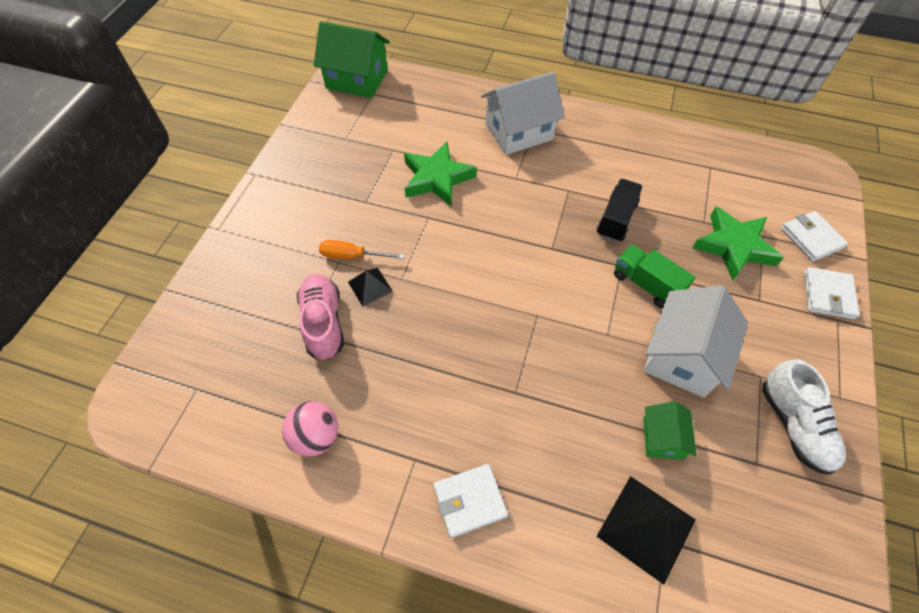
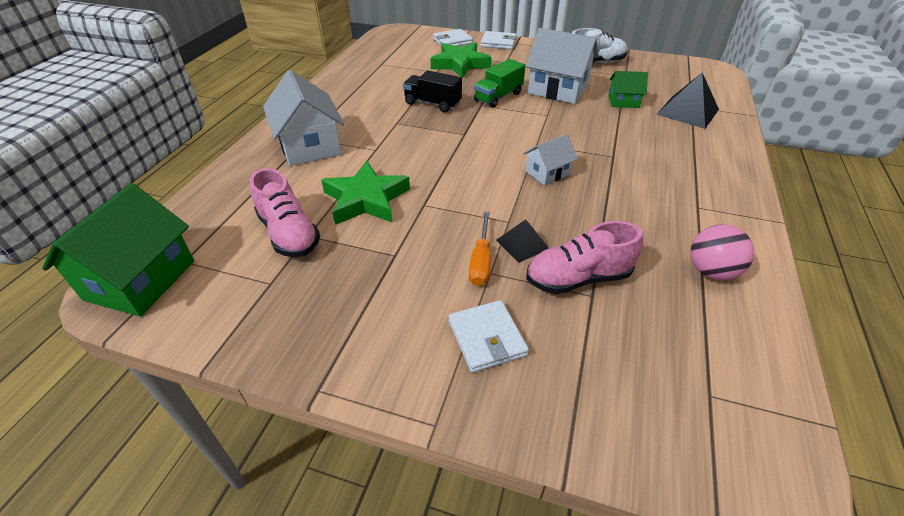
camera: 90 degrees left, 15 degrees down
white wallet [433,464,508,538] -> white wallet moved to [449,300,529,373]
none -> pink shoe [250,168,320,257]
none -> white house [523,134,577,186]

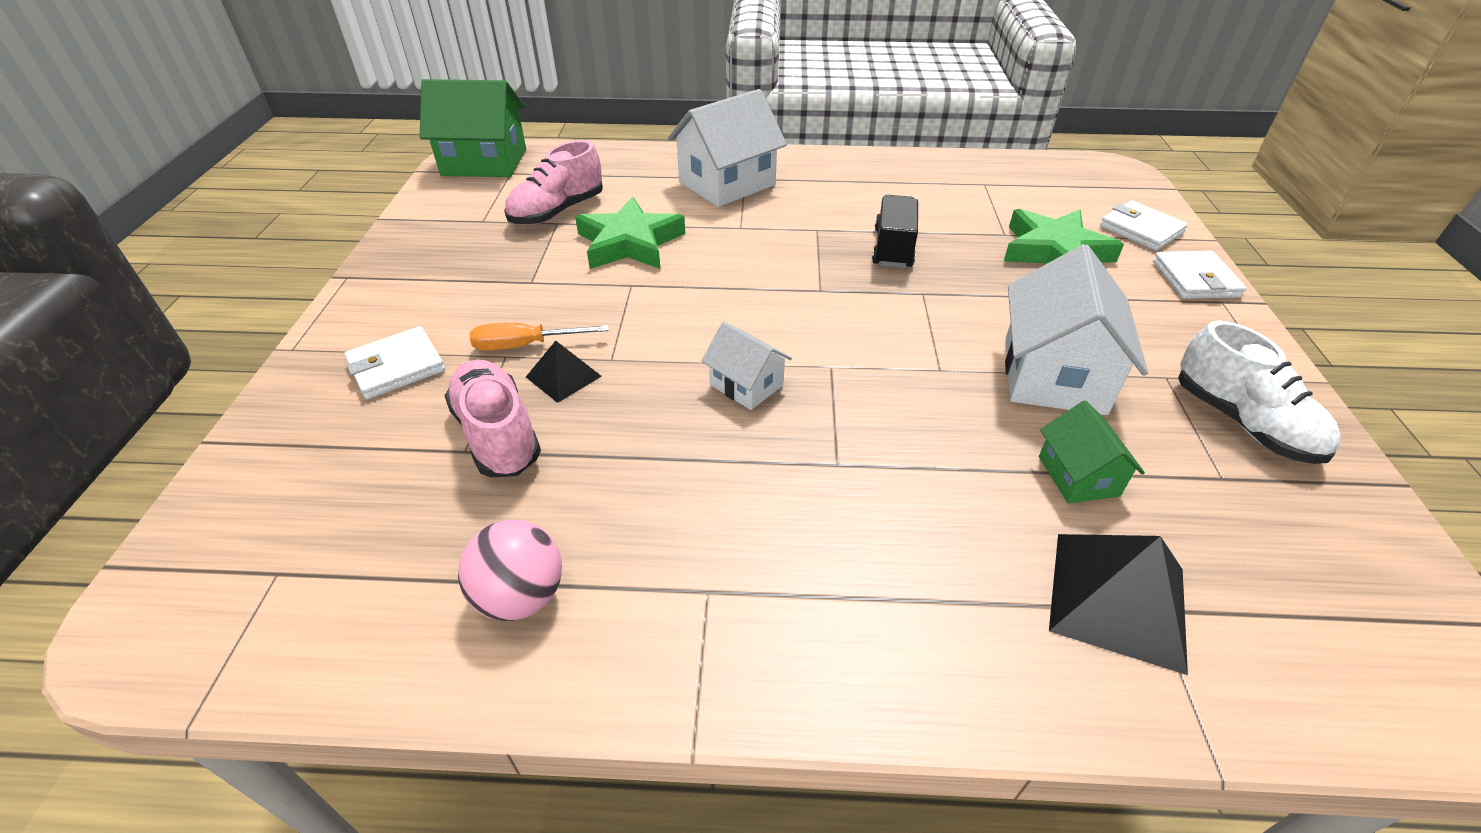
camera: 75 degrees right, 0 degrees up
green truck [474,59,525,108] -> none

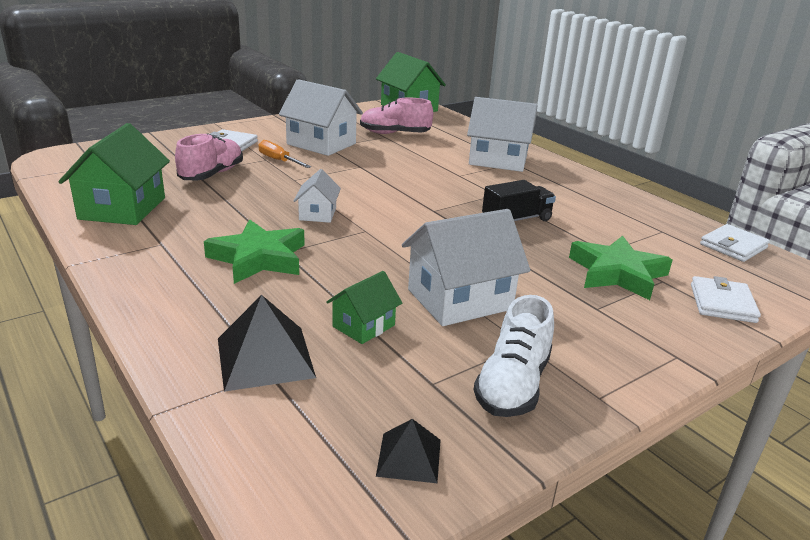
camera: 50 degrees right, 15 degrees down
pink ball [458,520,562,621] -> green house [58,123,170,225]
black pyramid [526,341,602,403] -> black pyramid moved to [376,419,441,483]
green star [575,197,685,269] -> green star moved to [204,219,305,284]
white wallet [1153,251,1247,299] -> white wallet moved to [700,224,770,262]
none -> white house [279,79,363,156]

